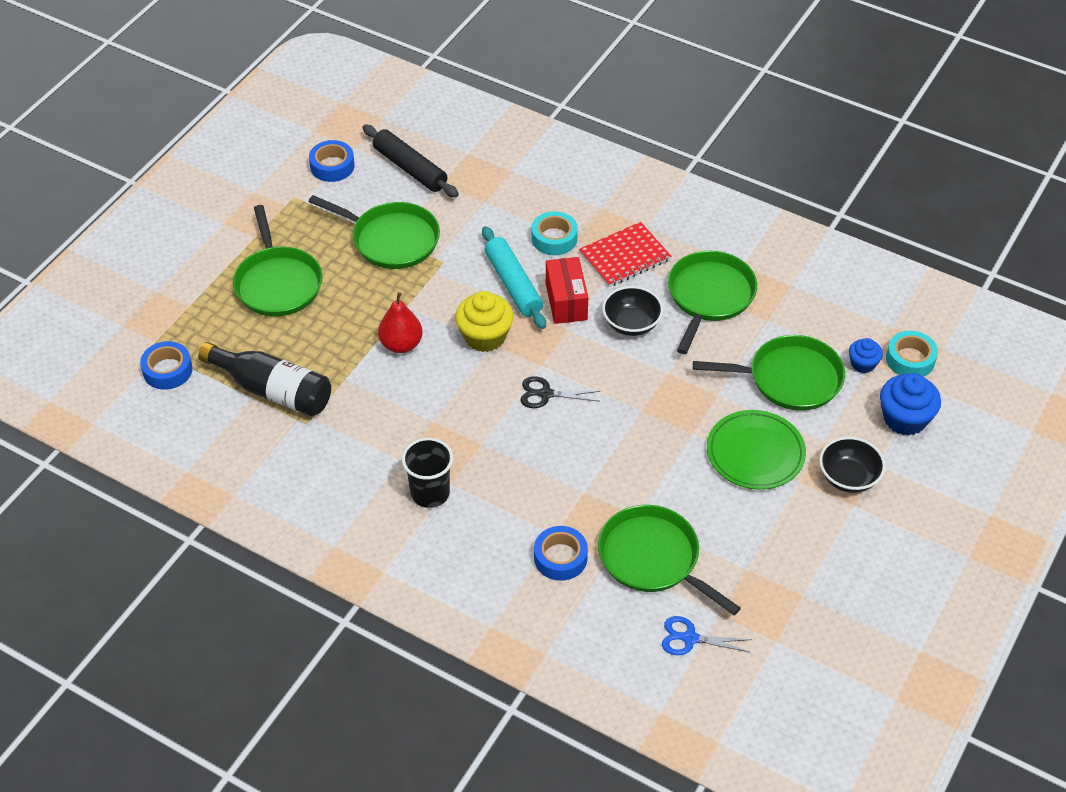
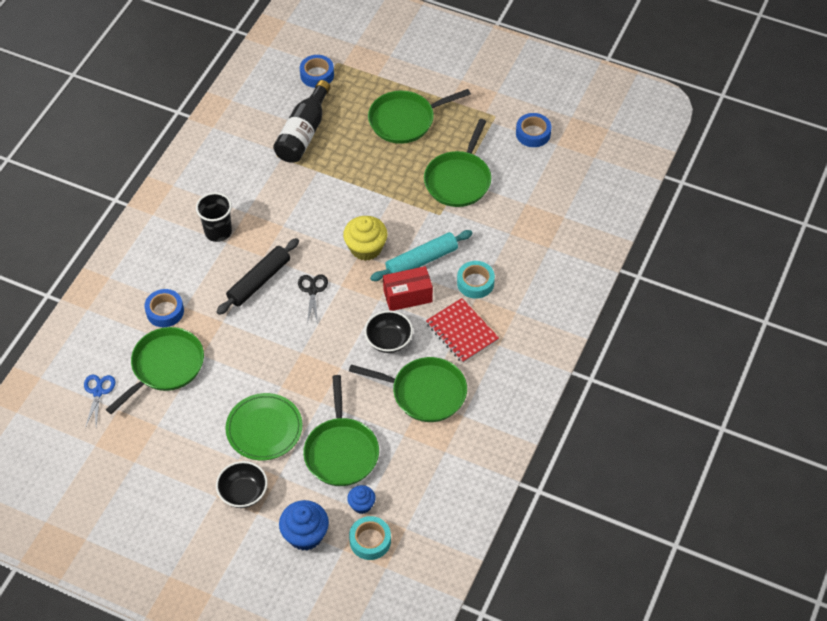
camera: 85 degrees right, 5 degrees up
black rolling pin [362,125,459,197] -> black rolling pin moved to [217,238,299,315]
red pear [378,292,423,353] -> none

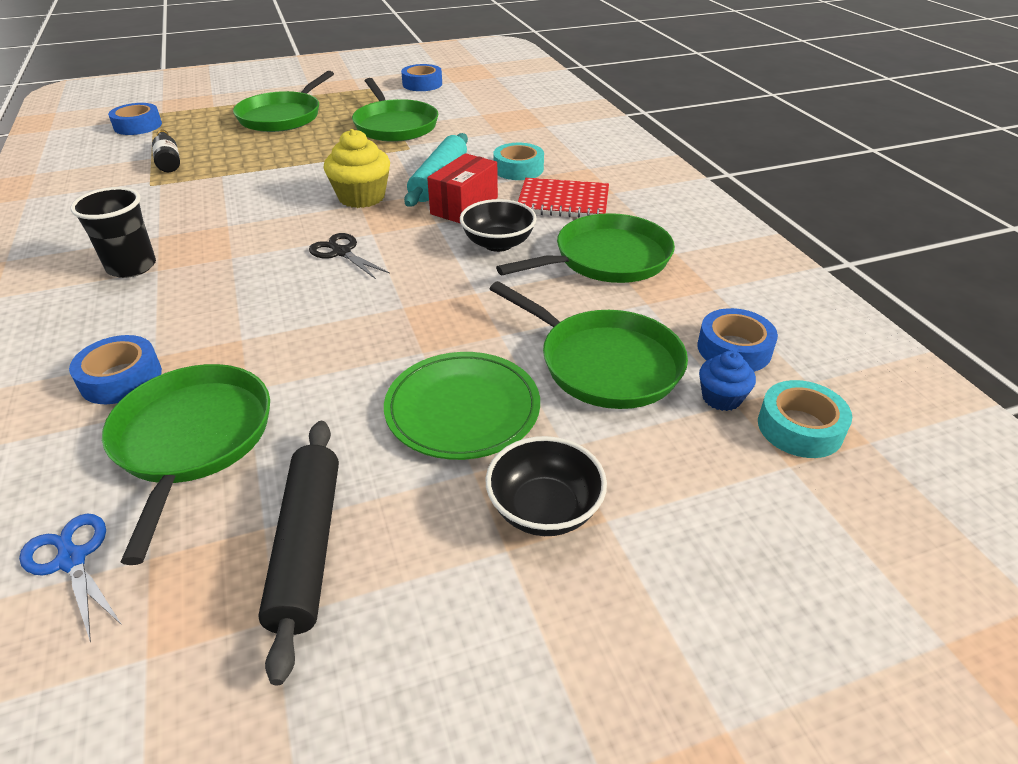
camera: 45 degrees left, 15 degrees down
black rolling pin [217,238,299,315] -> black rolling pin moved to [258,421,339,685]
black bottle [273,80,330,163] -> black bottle [152,129,180,172], size x0.55
blue cupcake [279,500,329,551] -> none
none -> blue tape [697,308,778,372]

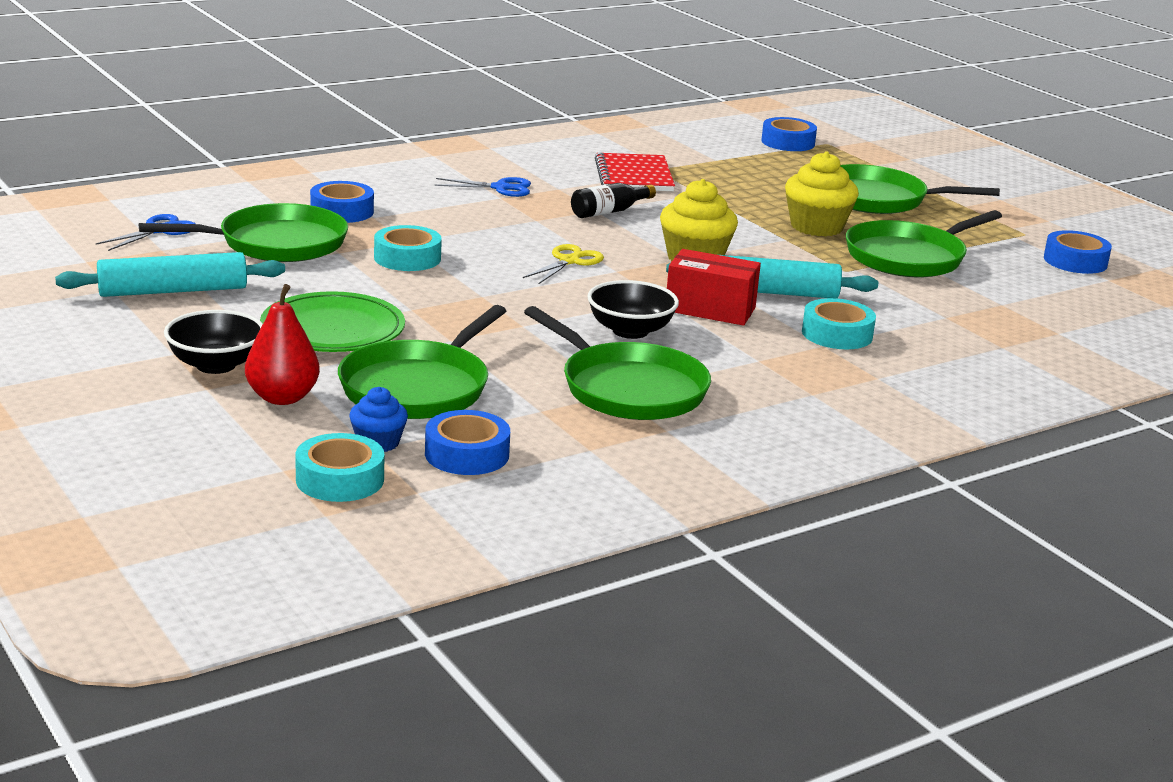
camera: 75 degrees right, 15 degrees down
black cup [70,187,156,278] -> blue scissors [434,177,531,197]
black bottle [152,129,180,172] -> black bottle moved to [571,183,656,218]
black rolling pin [258,421,339,685] -> turquoise rolling pin [55,252,285,297]
black scissors [309,233,390,279] -> yellow scissors [523,244,604,284]
red notebook [518,178,609,218] -> red notebook moved to [595,152,675,191]
none -> red pear [245,284,320,405]
none -> turquoise tape [374,225,442,271]
none -> yellow cupcake [785,151,859,237]

